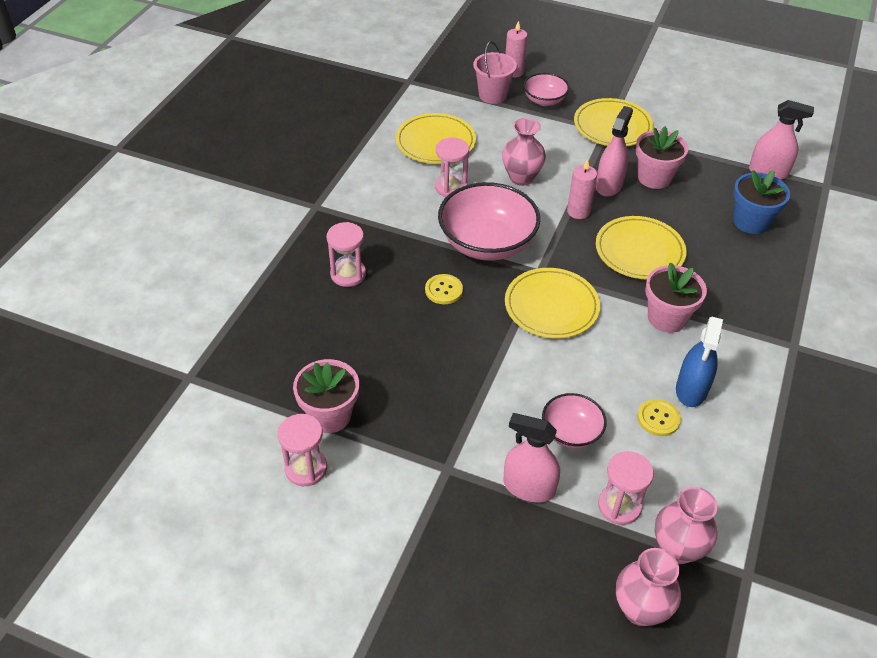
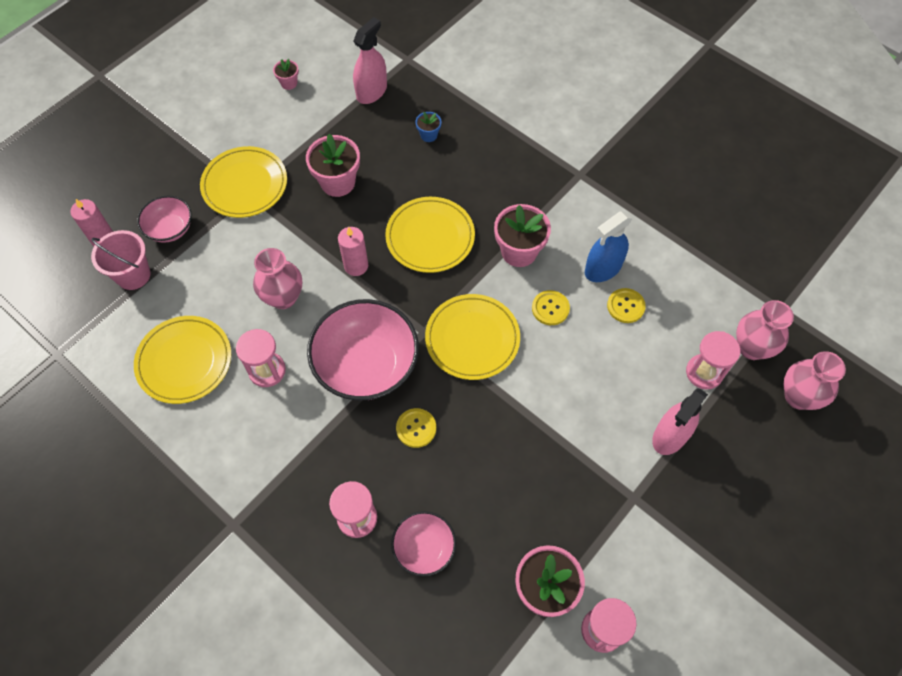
camera: 70 degrees left, 15 degrees up
pink bowl [542,393,607,449] -> pink bowl moved to [391,511,456,577]
pink spray bottle [596,106,633,197] -> none
blue spray bottle [676,316,723,407] -> blue spray bottle turned 105 degrees clockwise [585,212,632,282]
blue flower pot [733,170,790,234] -> blue flower pot [415,112,441,142], size x0.51
none -> pink flower pot [273,59,299,90]
none -> yellow button [532,290,570,325]

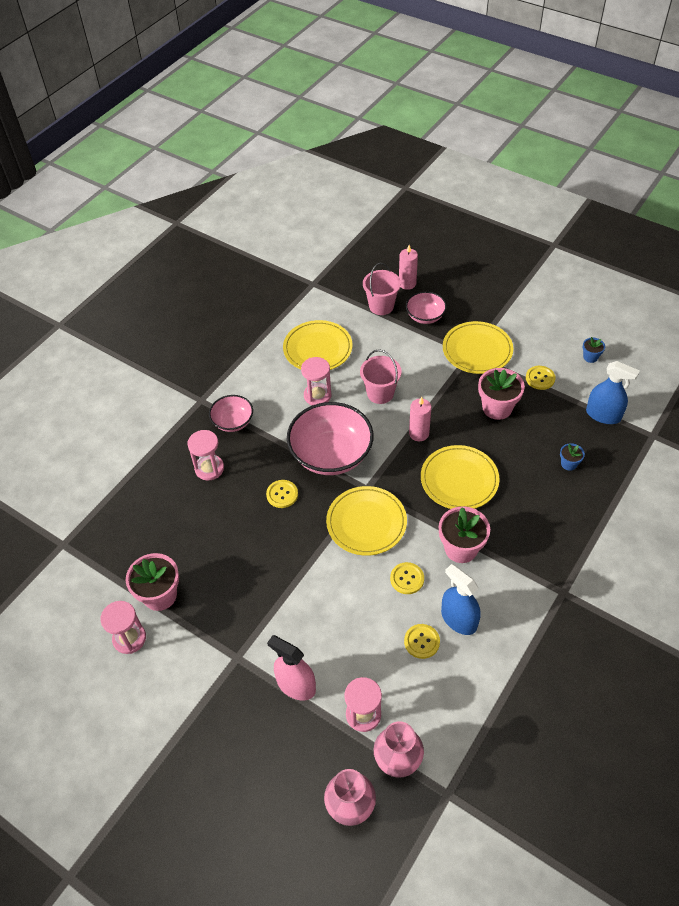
camera: 85 degrees right, 10 degrees down
pink vase [253,248,302,309] -> pink bucket [360,349,402,404]
pink flower pot [273,59,299,90] -> blue flower pot [583,337,605,363]
pink spray bottle [353,17,387,104] -> blue spray bottle [586,361,640,424]
pink bowl [391,511,456,577] -> pink bowl moved to [209,395,253,432]
none -> yellow button [526,366,556,390]

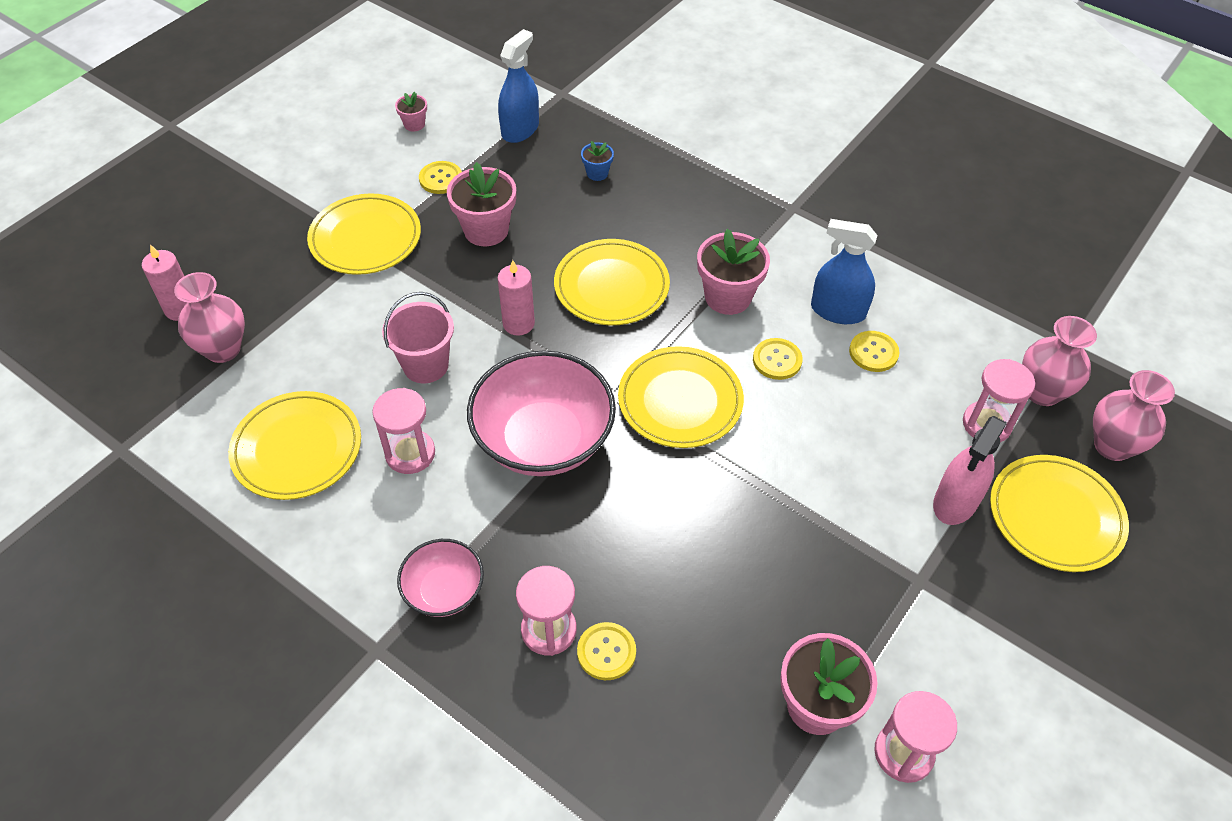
camera: 90 degrees left, 0 degrees up
yellow button [266,480,298,508] -> yellow button moved to [577,622,636,680]
pink bucket [363,263,401,315] -> pink vase [174,272,245,363]
pink bowl [406,291,447,324] -> none
blue spray bottle [441,564,481,635] -> blue spray bottle turned 60 degrees clockwise [811,219,878,324]
blue flower pot [583,337,605,363] -> pink flower pot [395,92,427,132]
none -> yellow plate [990,455,1129,572]

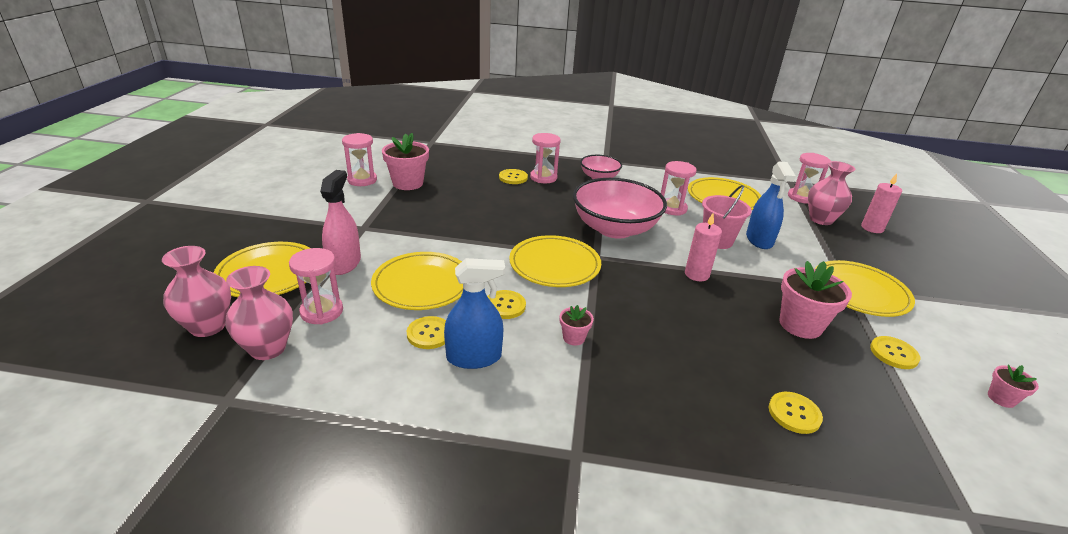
camera: 150 degrees right, 20 degrees down
blue spray bottle [498,29,539,143] -> blue spray bottle moved to [746,162,796,249]
yellow plate [554,239,670,325] -> yellow plate moved to [371,252,463,310]
blue flower pot [581,141,614,181] -> yellow button [769,392,823,434]
pink flower pot [697,229,770,315] -> pink flower pot [560,305,594,346], size x0.51
none -> pink hourglass [788,153,831,204]

